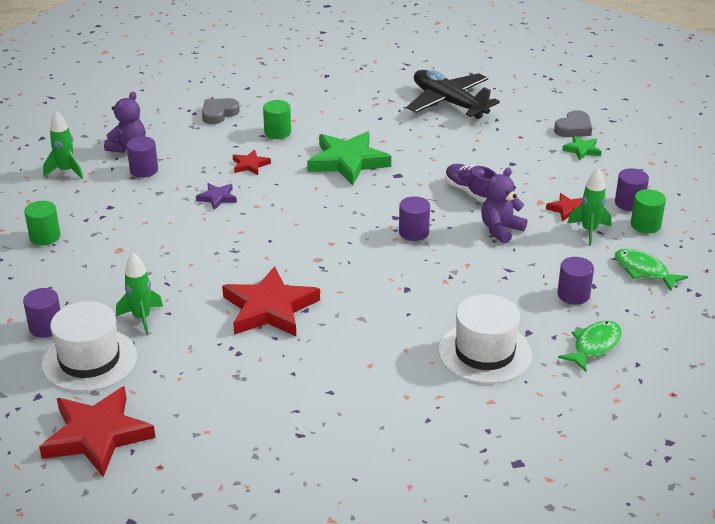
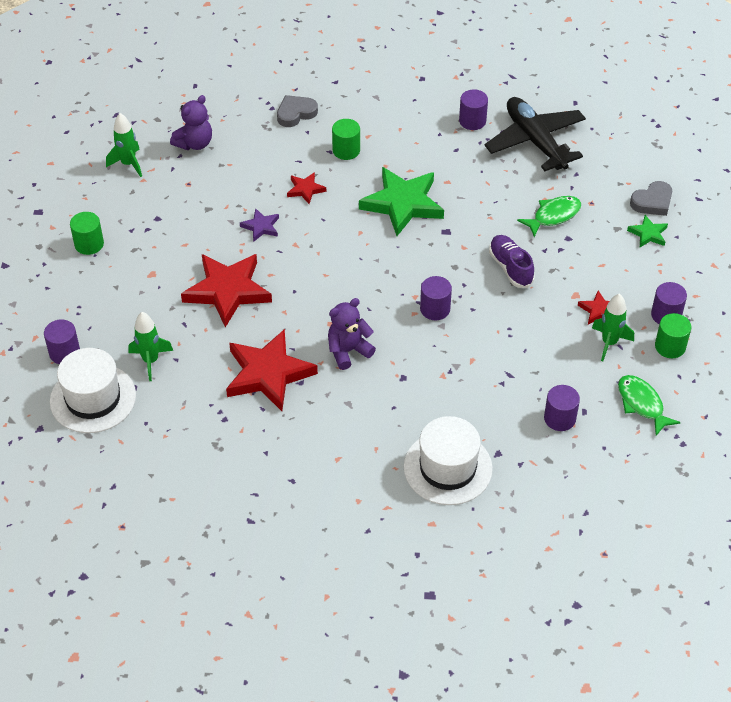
camera: 15 degrees right, 15 degrees up
red star [39,386,156,477] -> red star moved to [181,254,272,327]
purple cylinder [127,136,158,178] -> purple cylinder moved to [459,89,488,130]
purple teddy bear [481,168,527,244] -> purple teddy bear moved to [328,298,376,370]
green fish [558,321,622,372] -> green fish moved to [517,196,581,237]

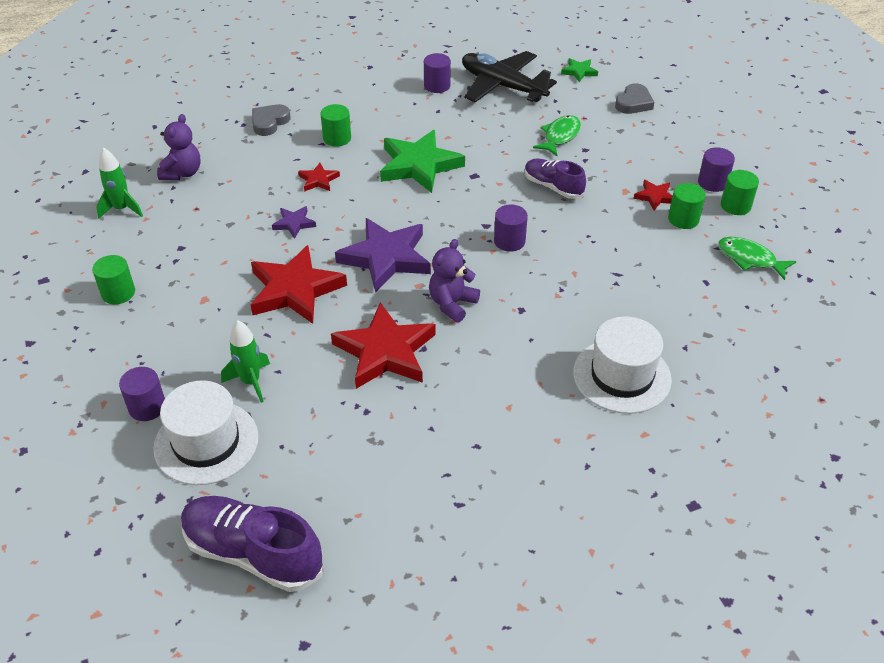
camera: 25 degrees left, 5 degrees down
purple cylinder [544,385,580,431] -> none
green rocket [592,293,634,361] -> green cylinder [668,183,706,229]
green star [627,215,668,247] -> green star moved to [561,58,598,82]
none -> purple shoe [181,496,323,592]
none -> purple star [335,218,431,293]

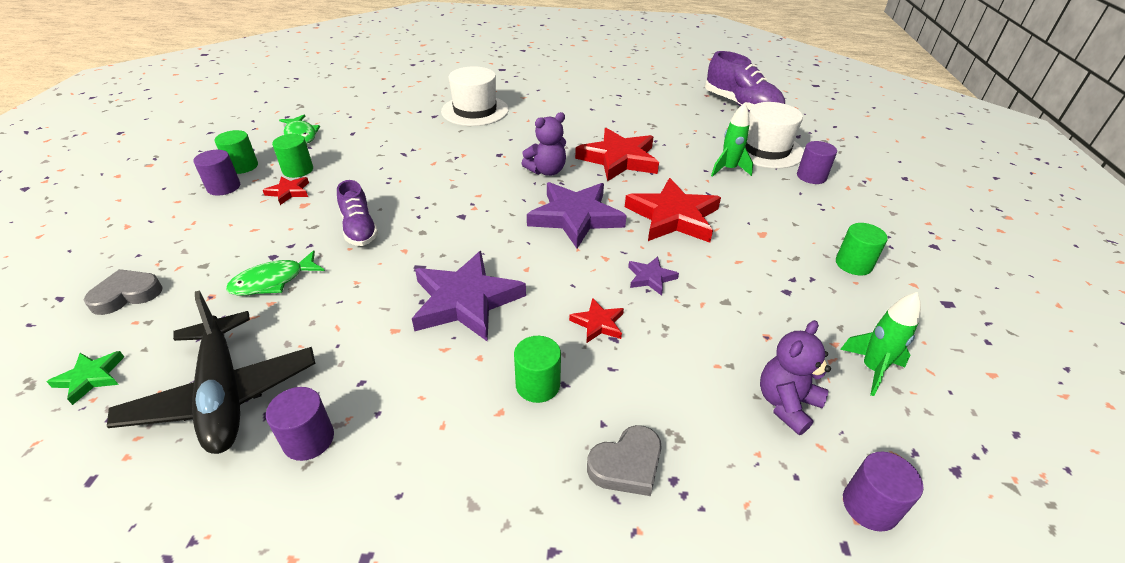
camera: 155 degrees left, 5 degrees down
green star [380,130,465,193] -> purple star [412,251,526,342]
purple cylinder [494,204,528,252] -> purple cylinder moved to [843,452,924,532]

